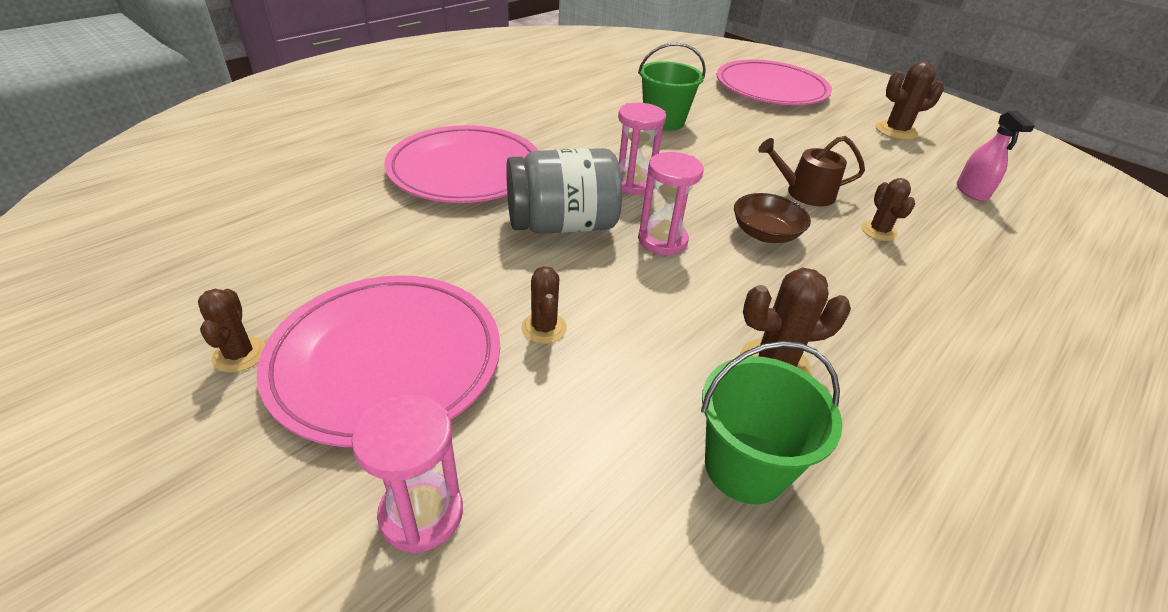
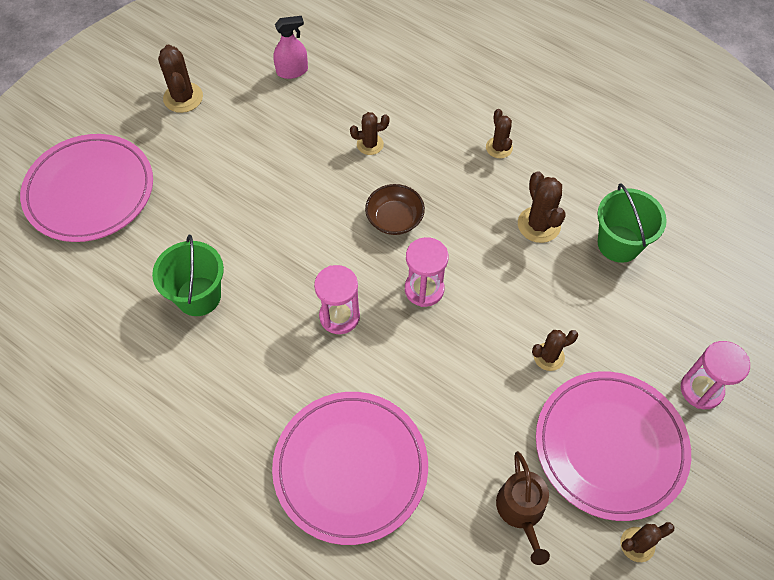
camera: 95 degrees left, 20 degrees up
grey jar [506,148,622,234] -> none
brown watering can [758,136,865,206] -> brown watering can moved to [496,451,550,565]
none -> brown cactus [486,109,513,158]

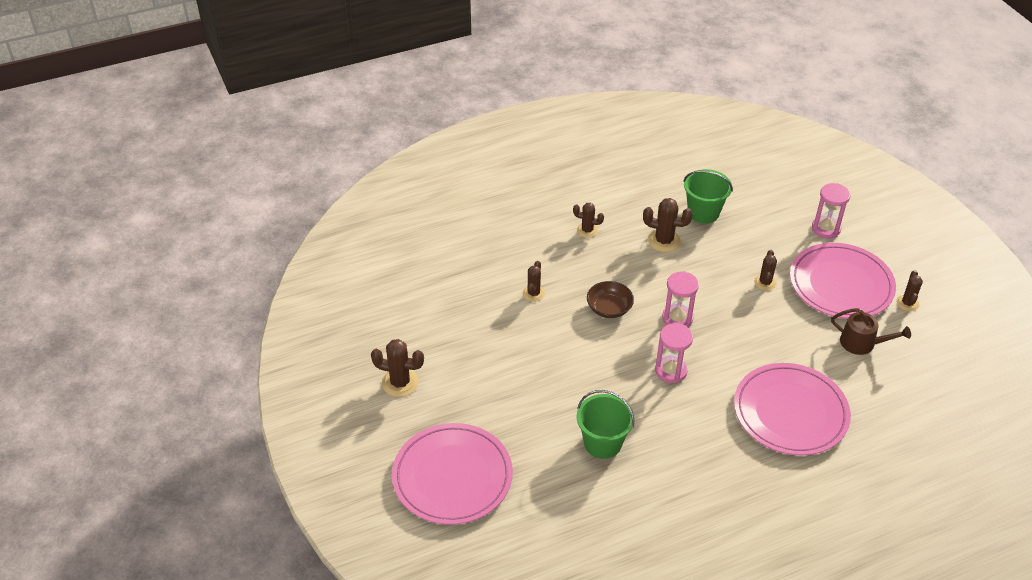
camera: 60 degrees left, 15 degrees down
pink spray bottle [273,16,308,79] -> none

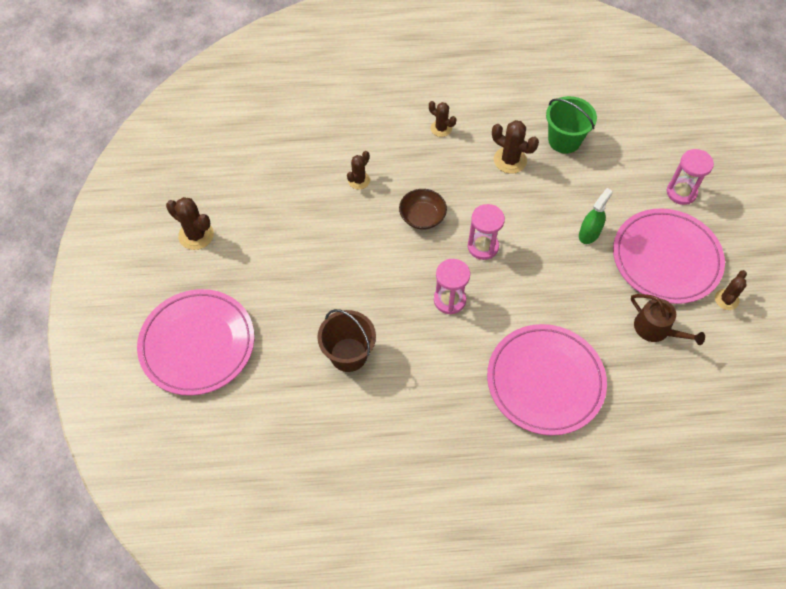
camera: 20 degrees right, 15 degrees up
green bucket [576,390,634,459] -> brown bucket [317,309,376,372]
brown cactus [754,250,777,291] -> green spray bottle [579,188,613,244]

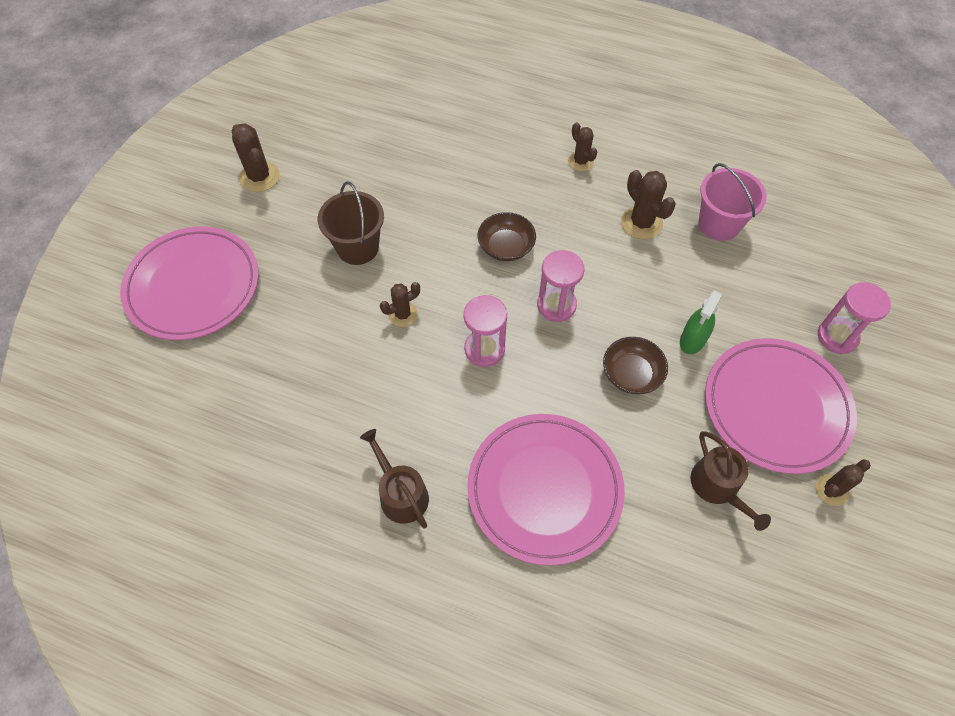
camera: 25 degrees right, 0 degrees up
brown bucket [317,309,376,372] -> brown bucket moved to [318,181,384,265]
brown cactus [347,151,370,189] -> brown cactus moved to [380,282,420,327]
green bucket [546,96,597,154] -> pink bucket [699,163,767,241]
green spray bottle [579,188,613,244] -> green spray bottle turned 150 degrees clockwise [680,290,722,354]
none -> brown watering can [360,429,429,528]
none -> brown bowl [603,337,668,394]

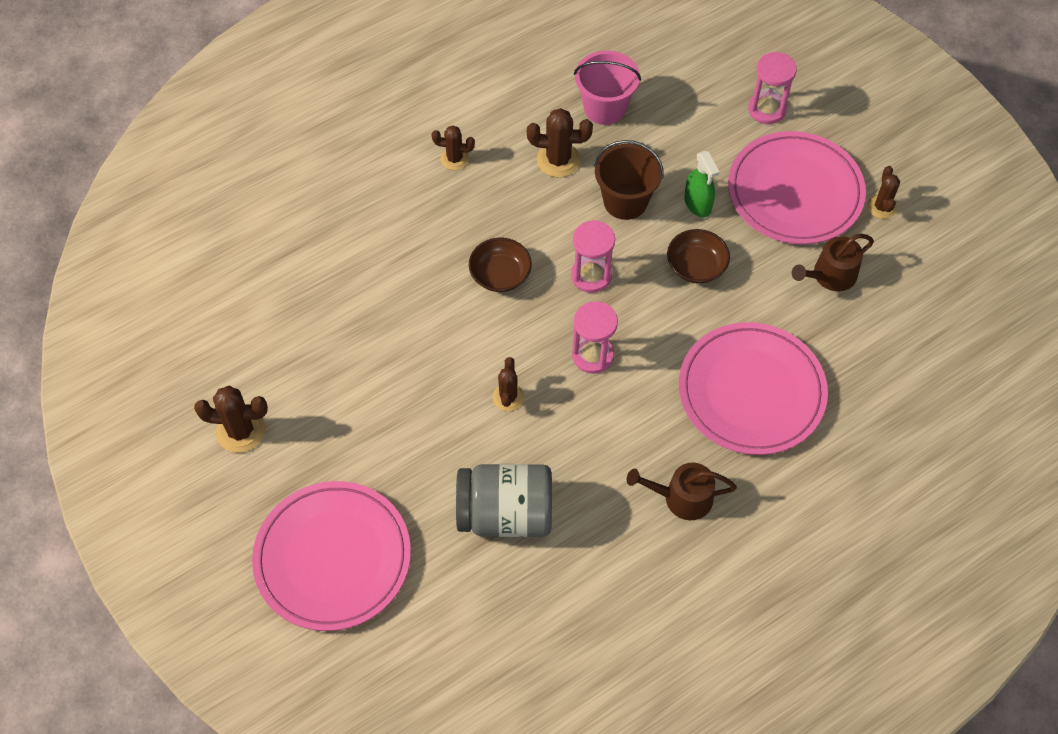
camera: 55 degrees left, 0 degrees up
brown bucket [318,181,384,265] -> brown bucket moved to [594,140,664,220]
brown watering can [690,431,771,531] -> brown watering can turned 135 degrees clockwise [792,234,874,291]
none -> grey jar [456,464,552,537]

